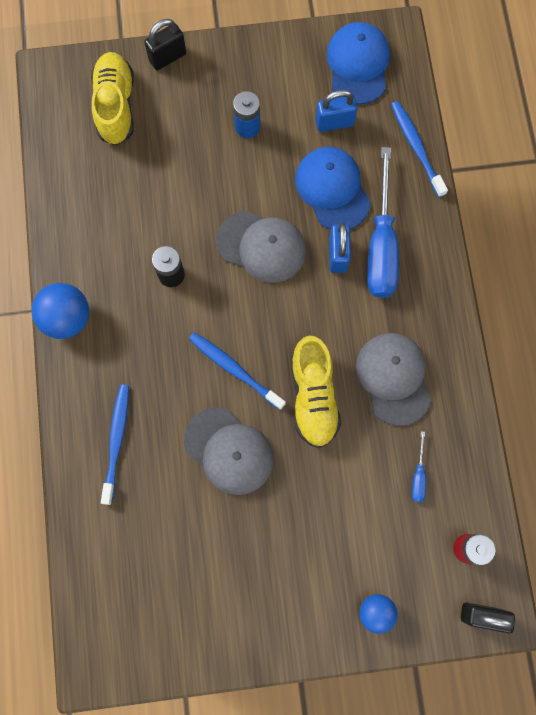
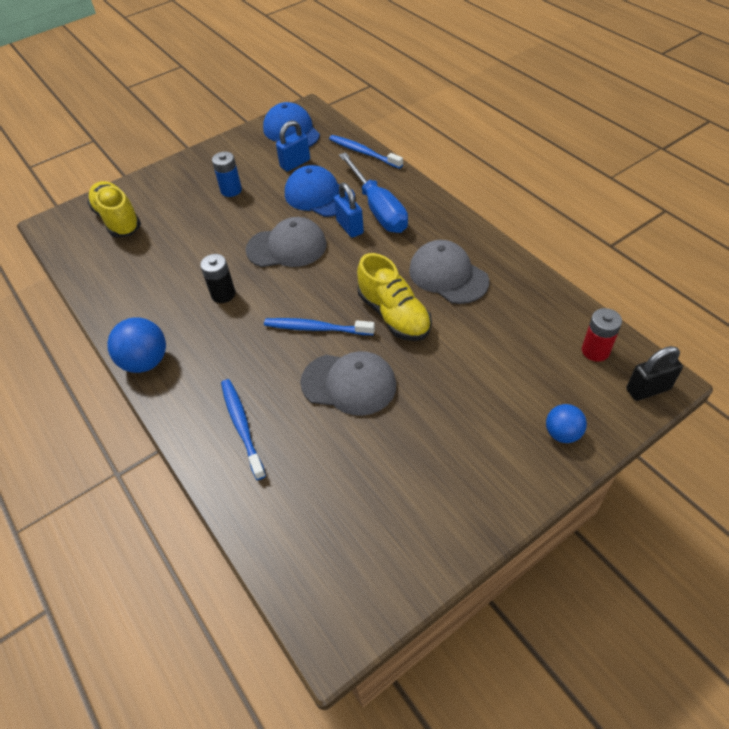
camera: 25 degrees left, 25 degrees down
black padlock [144,19,186,70] -> none
blue screwdriver [412,431,426,502] -> none

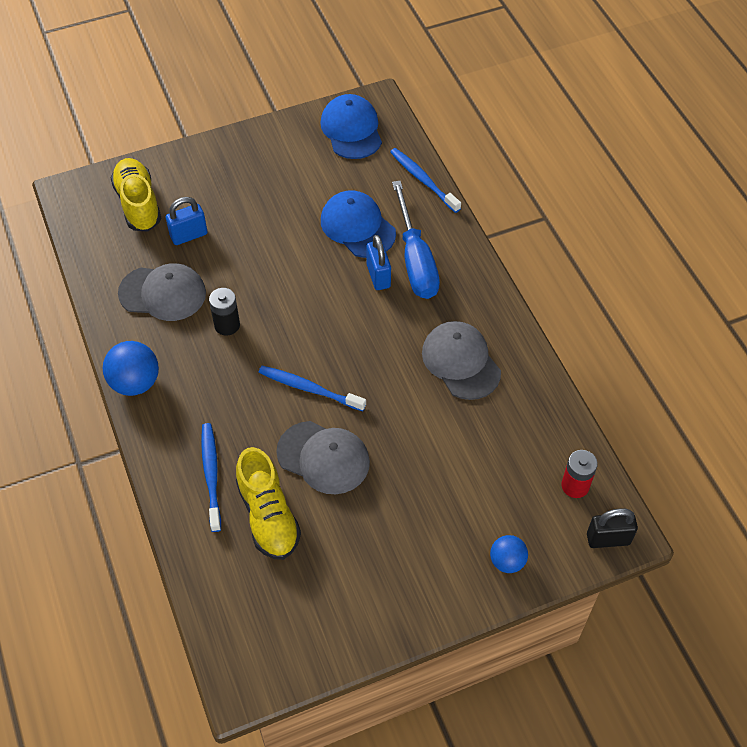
camera: 10 degrees right, 5 degrees up
blue battery [212,152,242,197] -> none
grey cap [246,217,327,267] -> grey cap moved to [118,263,206,321]
blue padlock [276,120,310,172] -> blue padlock moved to [166,197,208,245]
yellow shoe [357,253,432,341] -> yellow shoe moved to [236,447,301,560]

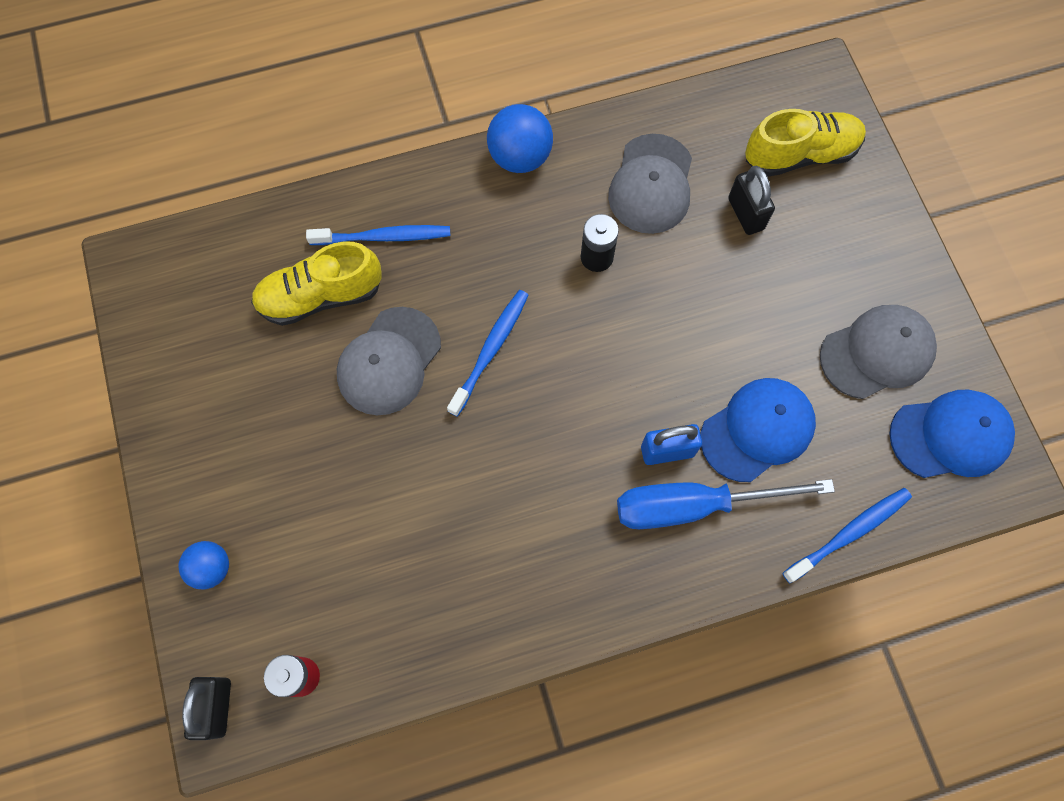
camera: 95 degrees right, 15 degrees up
blue padlock [166,197,208,245] -> black padlock [728,166,775,235]
grey cap [422,321,501,400] -> grey cap moved to [820,305,937,399]

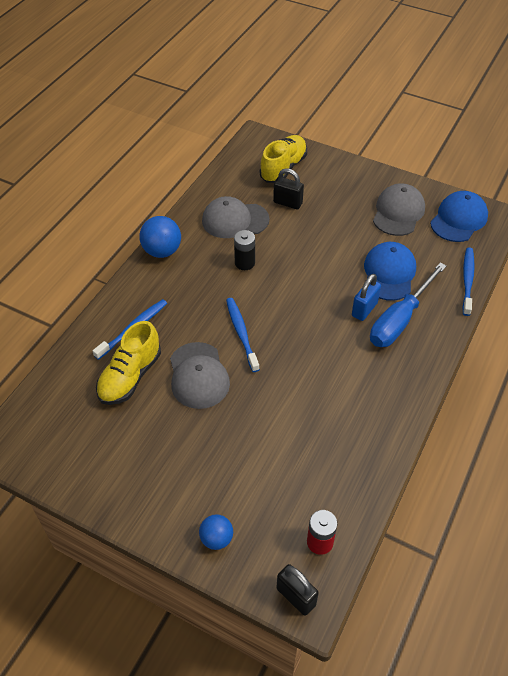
camera: 45 degrees left, 20 degrees down
grey cap [608,134,692,234] -> grey cap turned 120 degrees clockwise [202,196,269,238]

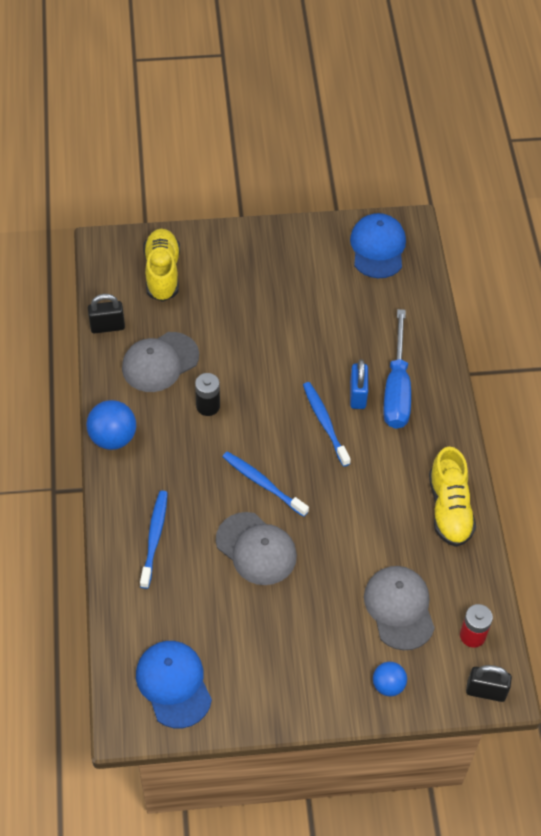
camera: 35 degrees left, 5 degrees up
yellow shoe [96,321,161,405] -> yellow shoe moved to [429,447,476,547]
black padlock [273,168,304,209] -> black padlock moved to [88,294,125,334]
blue cap [364,242,416,301] -> blue cap moved to [136,641,212,728]
grey cap [373,183,425,236] -> grey cap moved to [364,566,435,650]
blue toothbrush [462,247,475,316] -> blue toothbrush moved to [303,382,351,467]

